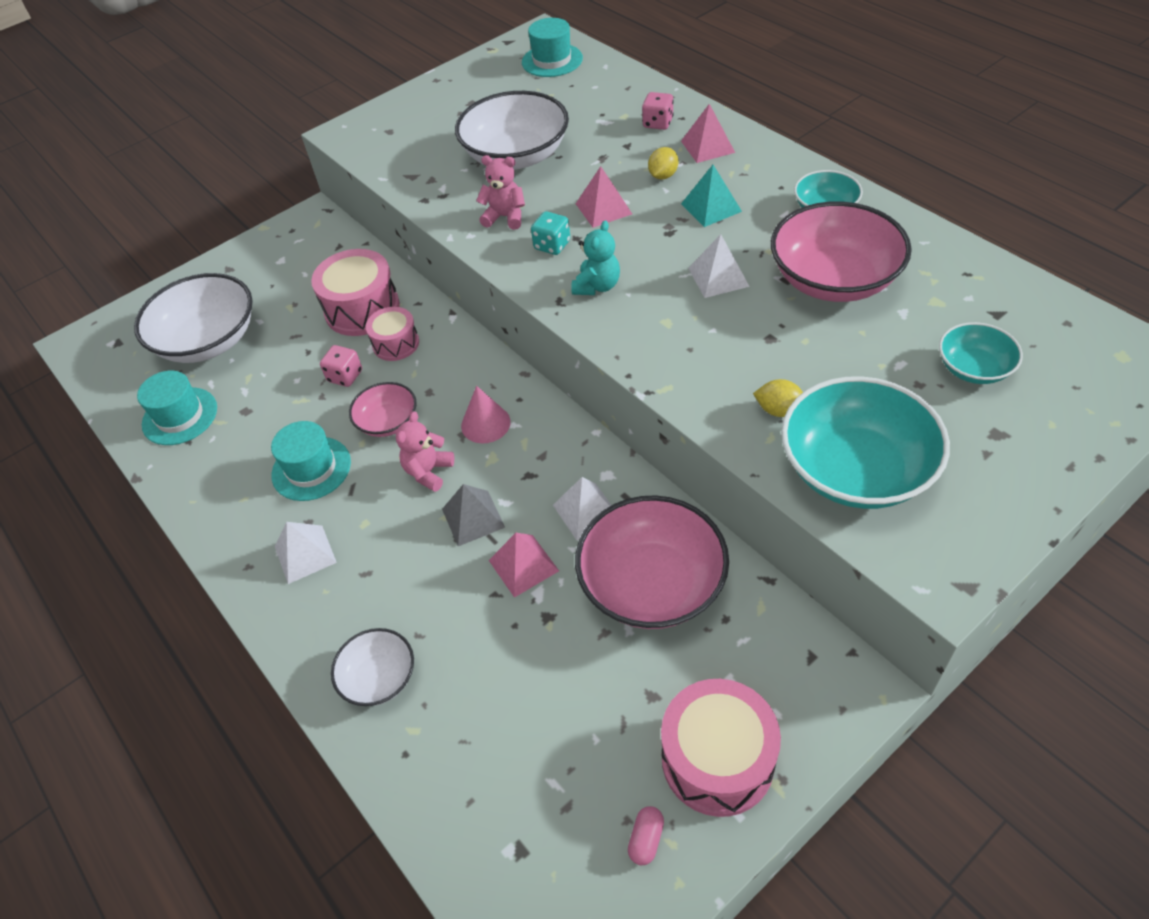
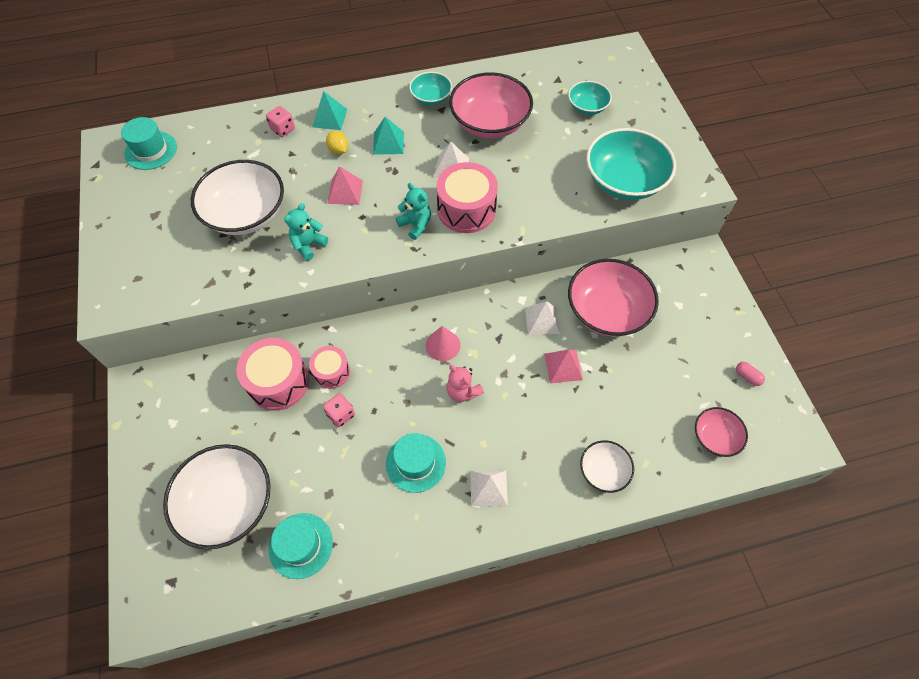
camera: 70 degrees left, 10 degrees up
pink bowl [349,382,417,437] -> pink bowl moved to [695,407,748,457]
grey pyramid [442,484,505,546] -> none
pink teddy bear [476,155,525,230] -> turquoise teddy bear [284,203,328,261]
turquoise dice [531,211,570,255] -> none
pink drum [661,679,781,817] -> pink drum moved to [436,162,498,233]
pink pyramid [681,104,735,163] -> turquoise pyramid [312,91,347,130]
yellow lemon [753,379,803,417] -> none

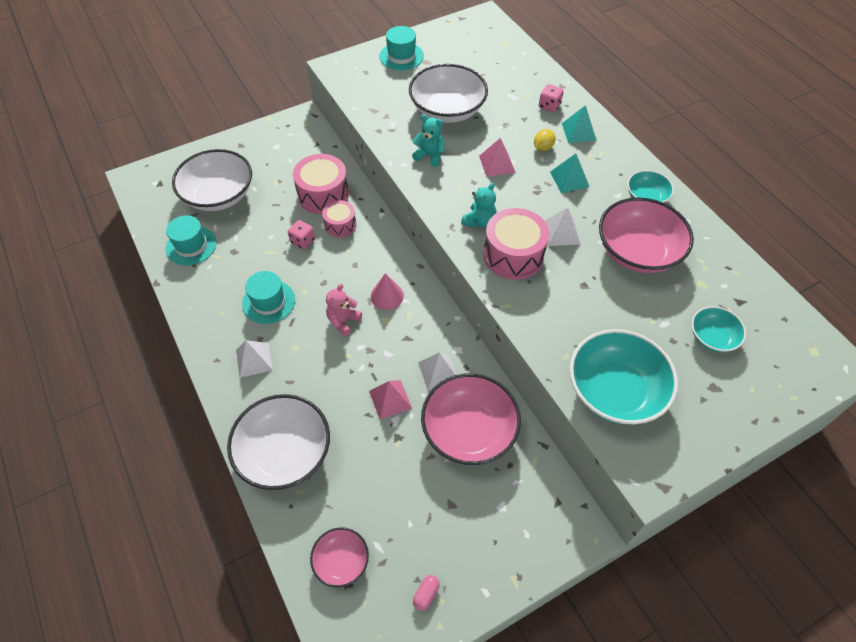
camera: 75 degrees right, 5 degrees down
turquoise hat [121,117,177,170] -> turquoise hat moved to [379,26,424,70]
white bowl [580,440,634,493] -> white bowl [227,394,330,490], size x1.87

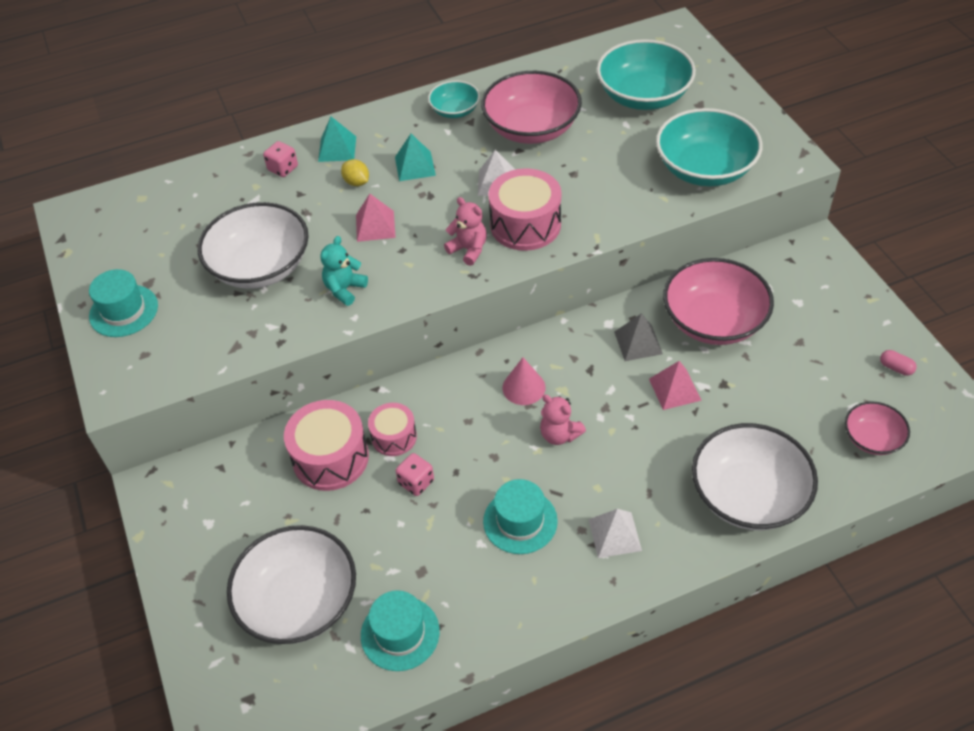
camera: 80 degrees left, 5 degrees down
white pyramid [418,353,457,390] -> grey pyramid [614,314,663,361]
turquoise teddy bear [461,182,497,228] -> pink teddy bear [444,197,487,266]
turquoise bowl [692,306,746,352] -> turquoise bowl [597,39,696,110], size x1.87

